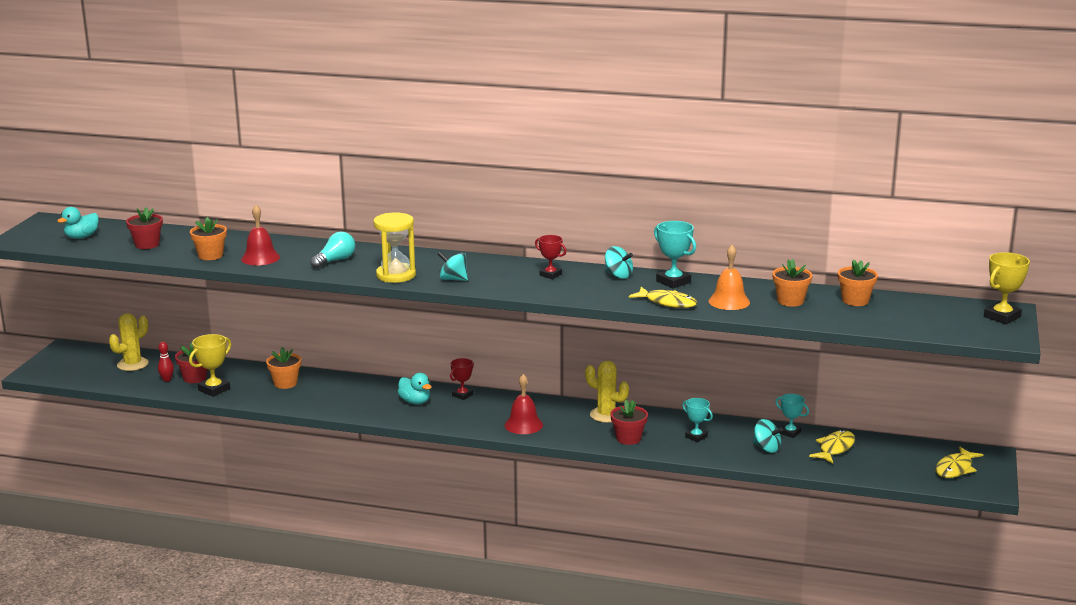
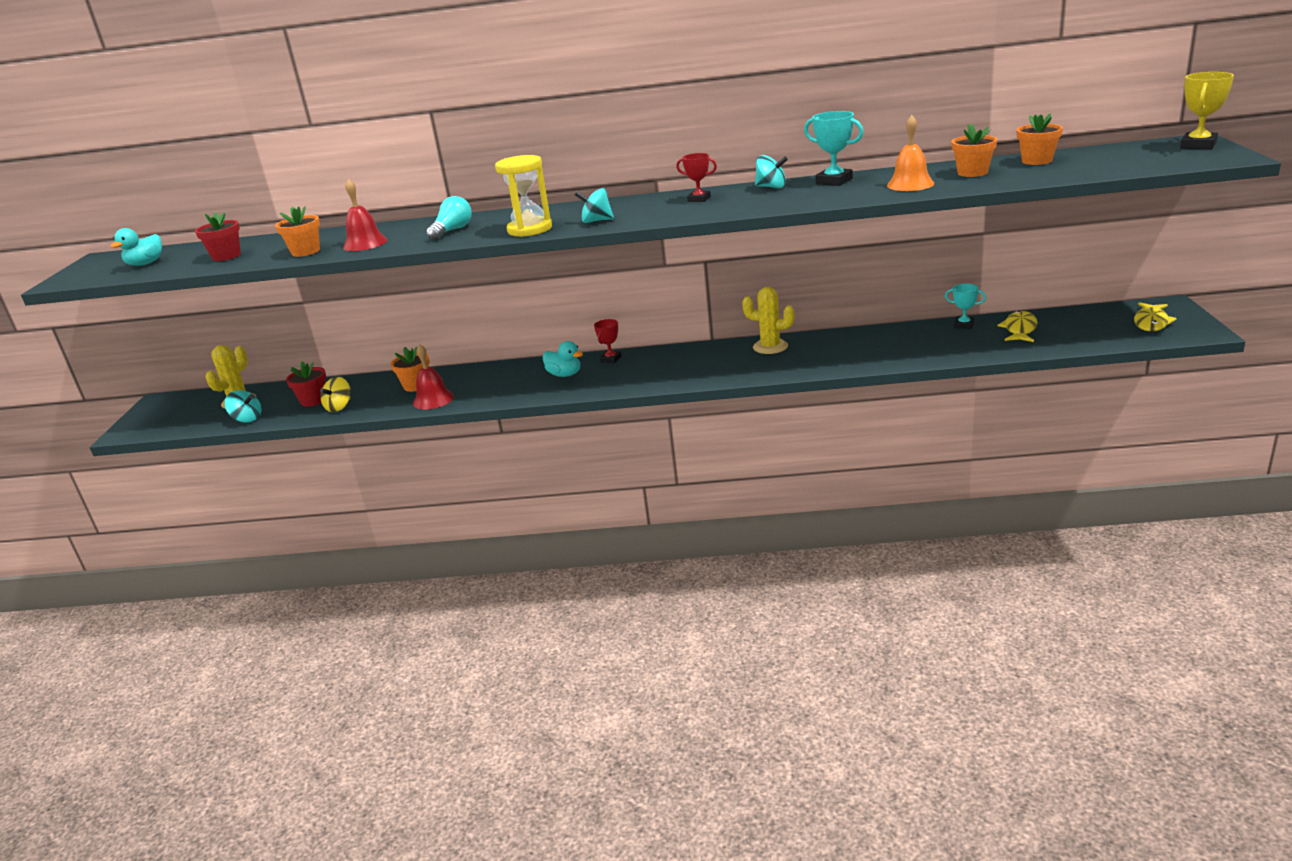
camera: 10 degrees left, 5 degrees up
red bowling pin [158,342,174,382] -> none
yellow trophy [189,334,231,397] -> yellow spinning top [320,377,351,412]
red bell [505,374,543,434] -> red bell moved to [413,344,454,410]
red flower pot [610,400,648,445] -> none
yellow fish [629,287,697,308] -> none
turquoise trophy [682,398,713,442] -> none
turquoise spinning top [753,419,783,453] -> turquoise spinning top moved to [225,390,261,422]

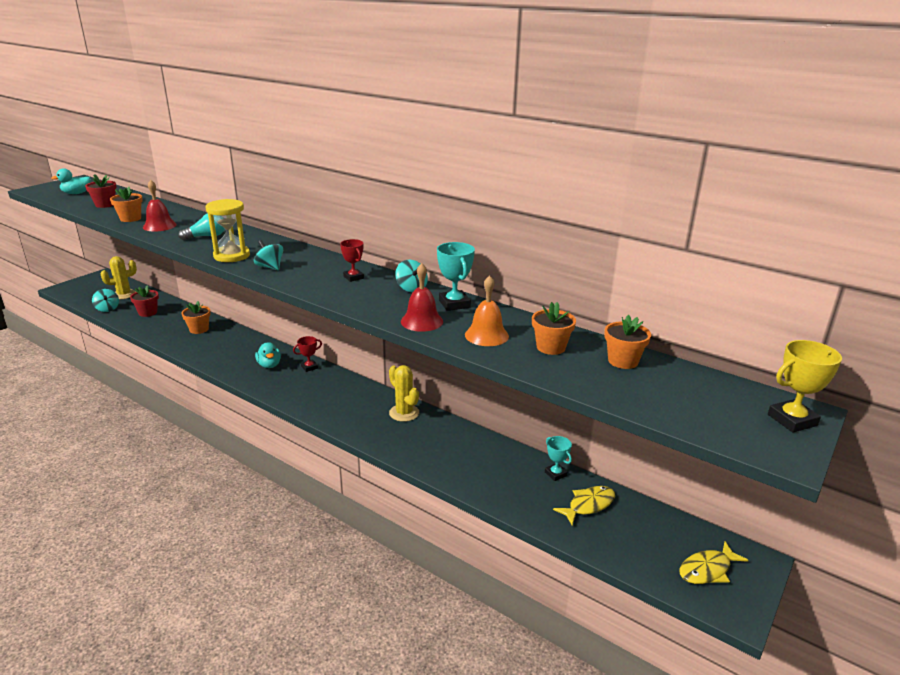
camera: 30 degrees right, 0 degrees up
yellow spinning top [320,377,351,412] -> none
red bell [413,344,454,410] -> red bell moved to [401,263,443,332]

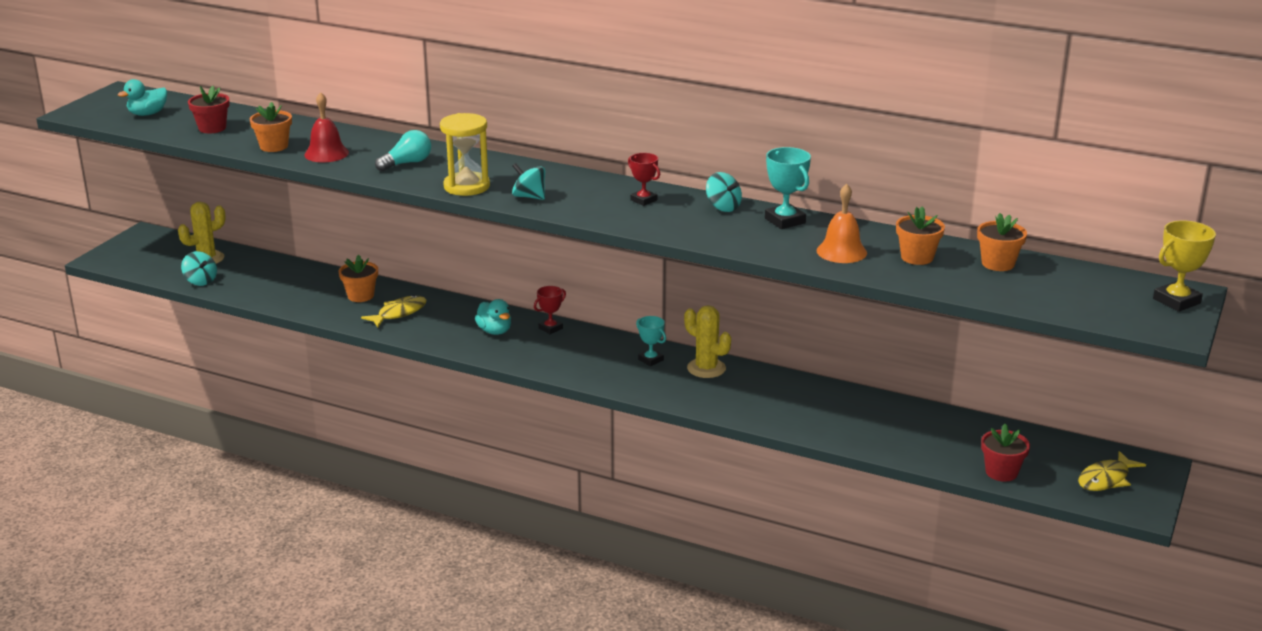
camera: 10 degrees left, 0 degrees up
red flower pot [130,285,159,317] -> red flower pot moved to [981,424,1030,482]
red bell [401,263,443,332] -> none
turquoise trophy [545,436,572,481] -> turquoise trophy moved to [636,316,666,366]
yellow fish [553,486,615,525] -> yellow fish moved to [361,295,426,327]

